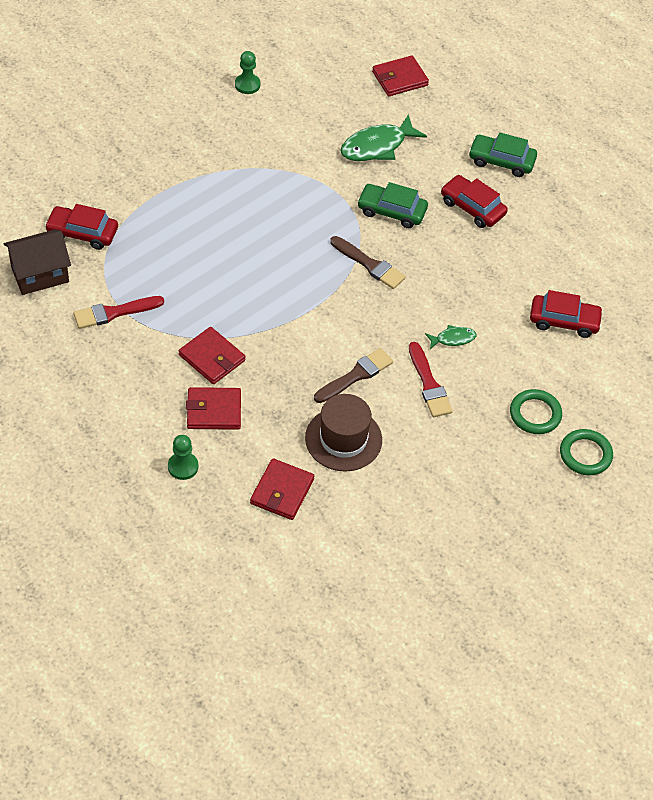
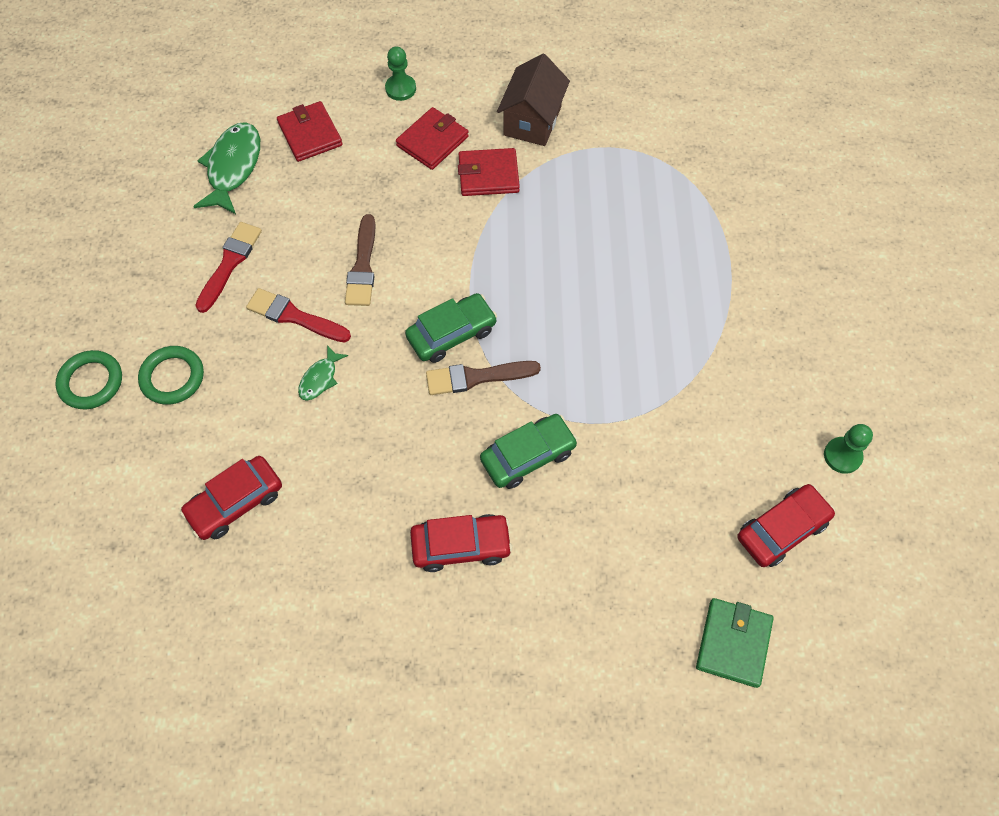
camera: 135 degrees right, 10 degrees up
brown house [3,229,71,295] -> brown house moved to [497,54,570,146]
red car [45,204,118,250] -> red car moved to [737,484,835,567]
red brush [74,296,164,329] -> red brush moved to [195,222,262,313]
brown hat [305,394,382,471] -> none
green fish [340,114,427,161] -> green fish moved to [193,122,260,214]
red wallet [372,55,429,96] -> green wallet [696,598,774,688]
green car [469,133,537,177] -> green car moved to [405,293,497,363]

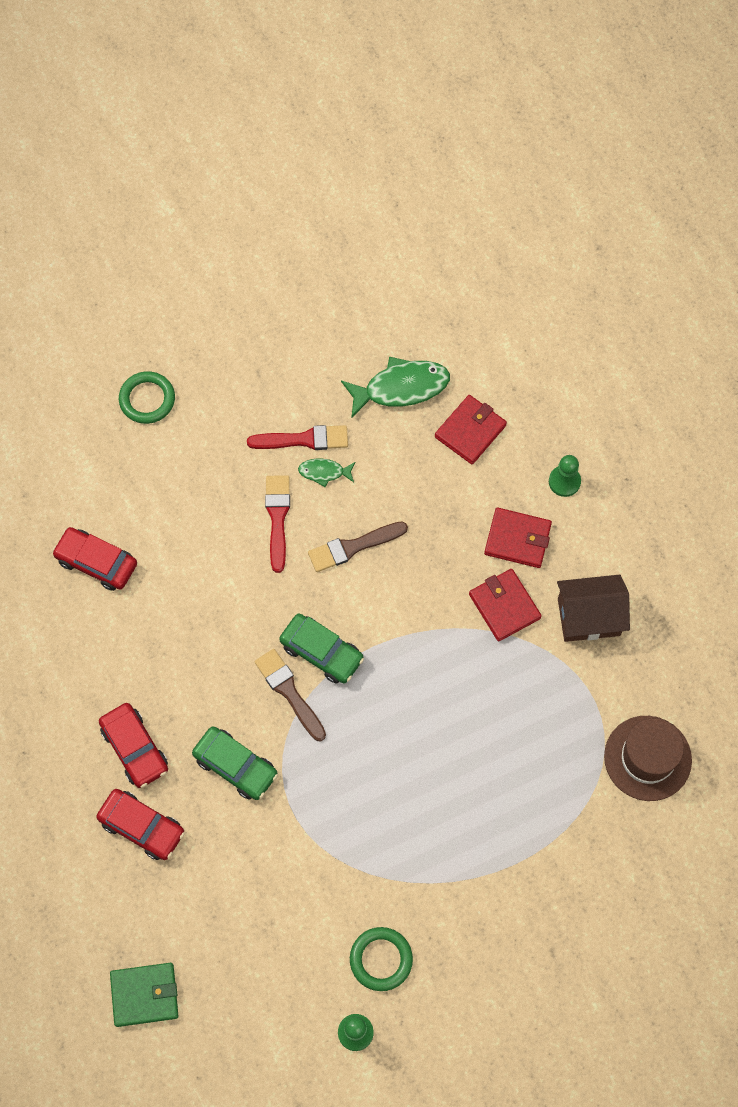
camera: 65 degrees right, 5 degrees up
green ring [138,346,204,405] -> green ring moved to [350,927,413,991]
green fish [298,345,348,401] -> green fish moved to [298,458,355,487]
red car [737,484,835,567] -> red car moved to [96,789,185,860]
none -> brown hat [604,716,692,801]

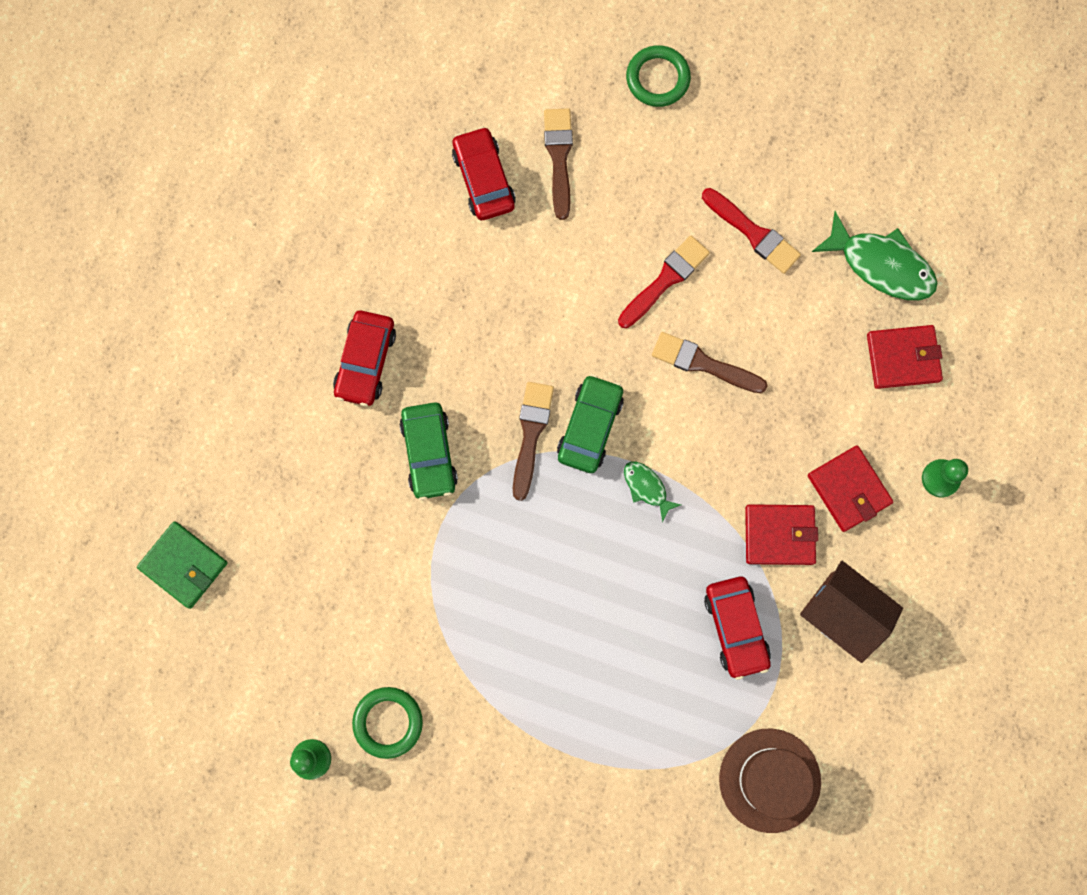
camera: 45 degrees right, 10 degrees up
red car [96,789,185,860] -> red car moved to [704,577,771,680]
green car [279,613,364,684] -> green car turned 150 degrees counterclockwise [557,374,624,473]
green fish [298,458,355,487] -> green fish moved to [624,461,681,522]
red wallet [469,569,542,641] -> red wallet turned 75 degrees clockwise [745,504,818,565]
none -> brown brush [544,108,573,220]

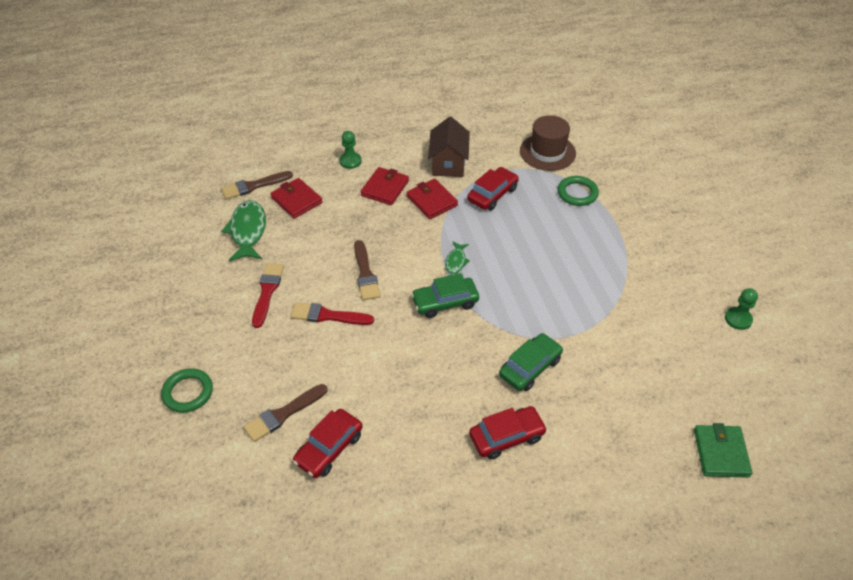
camera: 125 degrees left, 30 degrees down
green ring [352,687,423,759] -> green ring moved to [558,176,599,206]
brown brush [513,382,554,501] -> brown brush moved to [221,171,293,199]

